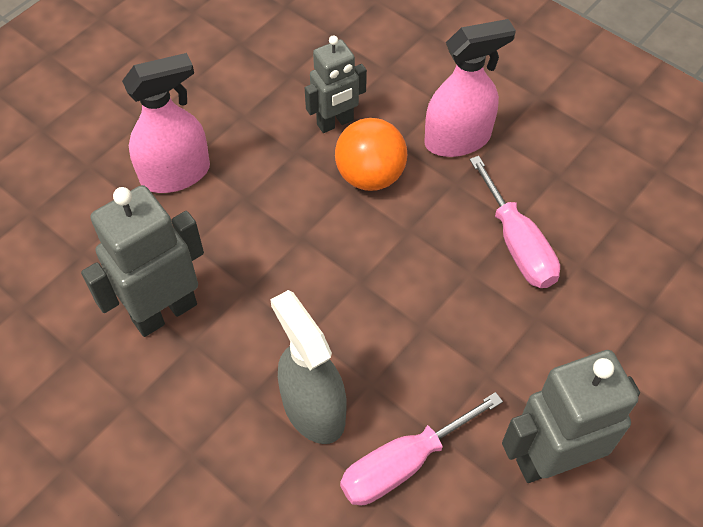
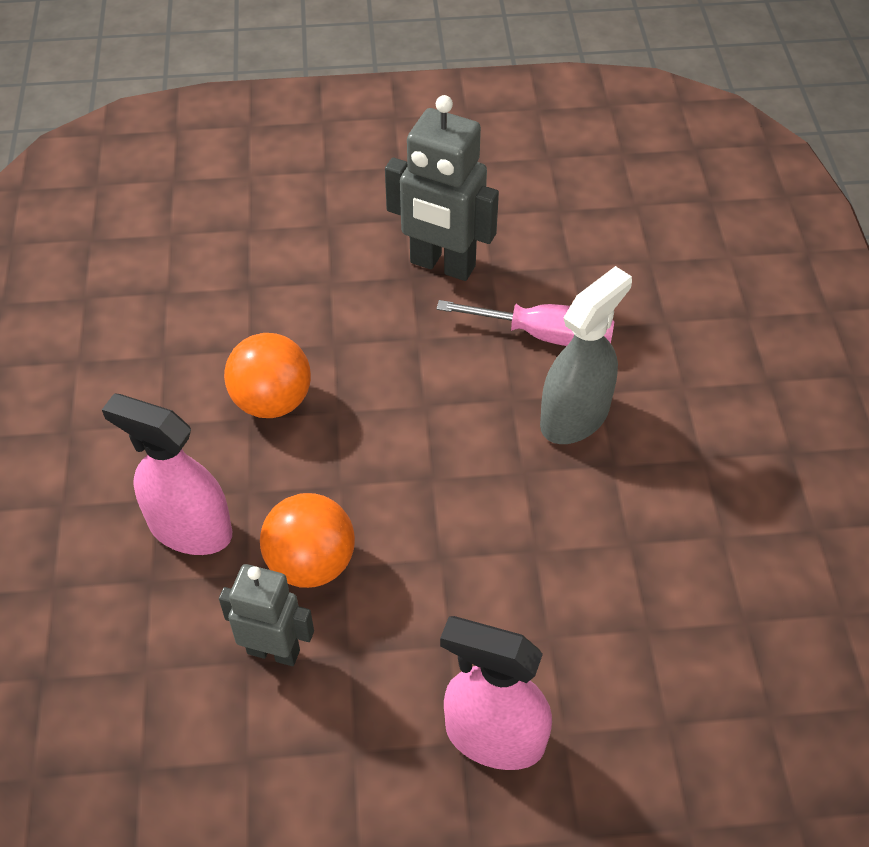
camera: 135 degrees left, 5 degrees down
grey robot [81,185,204,337] -> none
grey spray bottle [270,290,347,444] -> grey spray bottle turned 150 degrees counterclockwise [540,266,632,444]
pink screwdriver [469,156,560,288] -> orange ball [224,333,311,418]

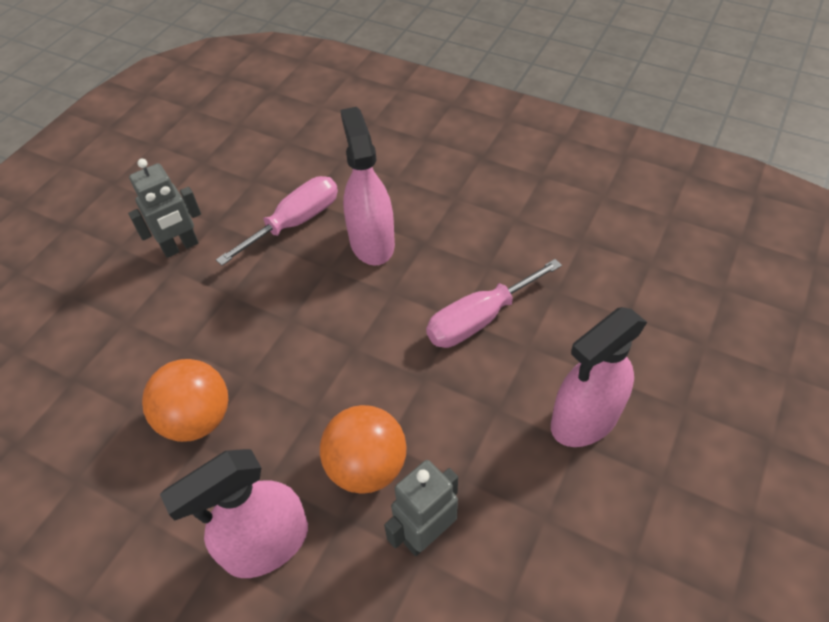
camera: 55 degrees left, 0 degrees up
grey robot [385,95,499,281] -> grey robot [128,159,201,258], size x0.64
grey spray bottle [540,266,632,444] -> pink spray bottle [341,107,395,266]
none -> pink screwdriver [426,259,562,348]

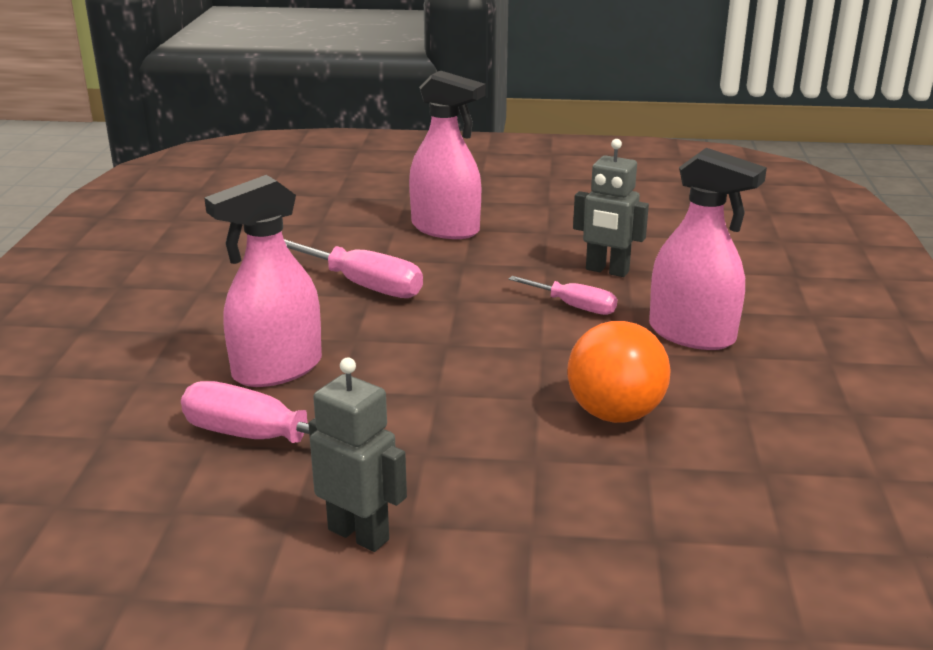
camera: 115 degrees left, 25 degrees down
orange ball [320,405,407,494] -> pink screwdriver [509,276,617,315]

